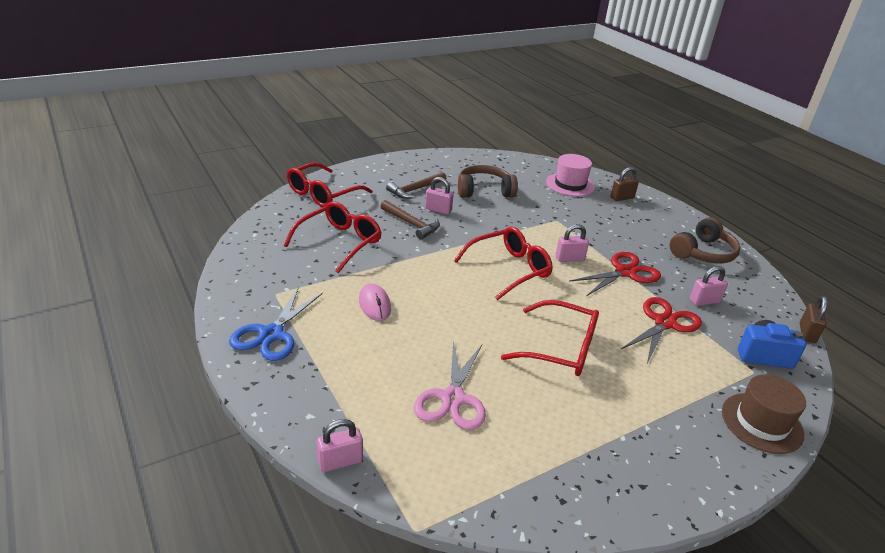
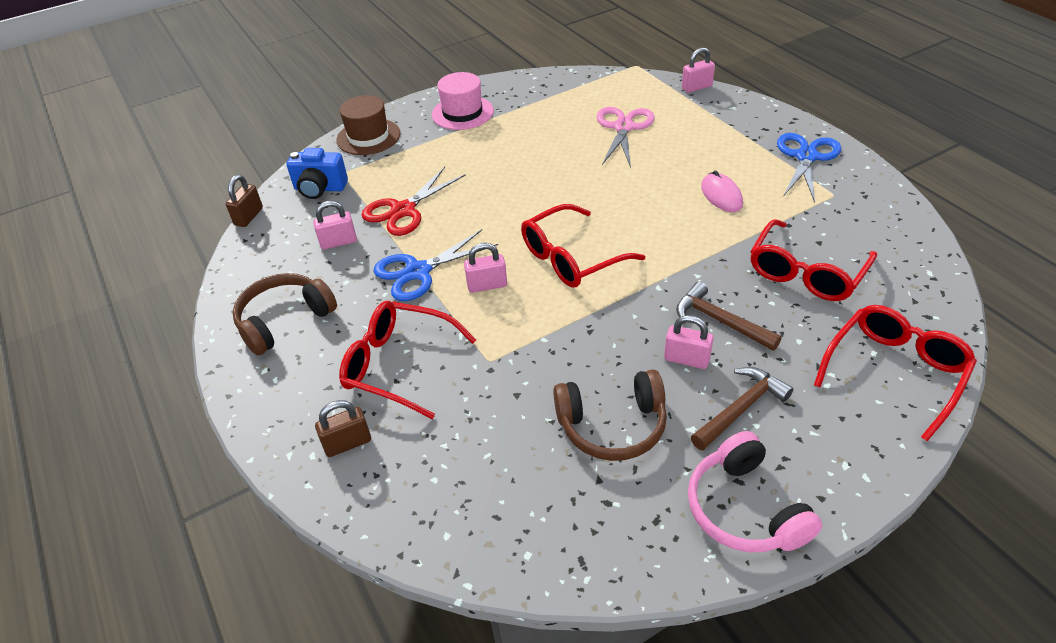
camera: 175 degrees left, 10 degrees up
red glasses [501,300,599,376] -> red glasses moved to [339,301,476,419]
pink hat [546,154,595,197] -> pink hat moved to [432,72,494,130]
red scissors [569,252,661,296] -> blue scissors [374,229,498,301]
none -> pink headphones [688,431,822,552]

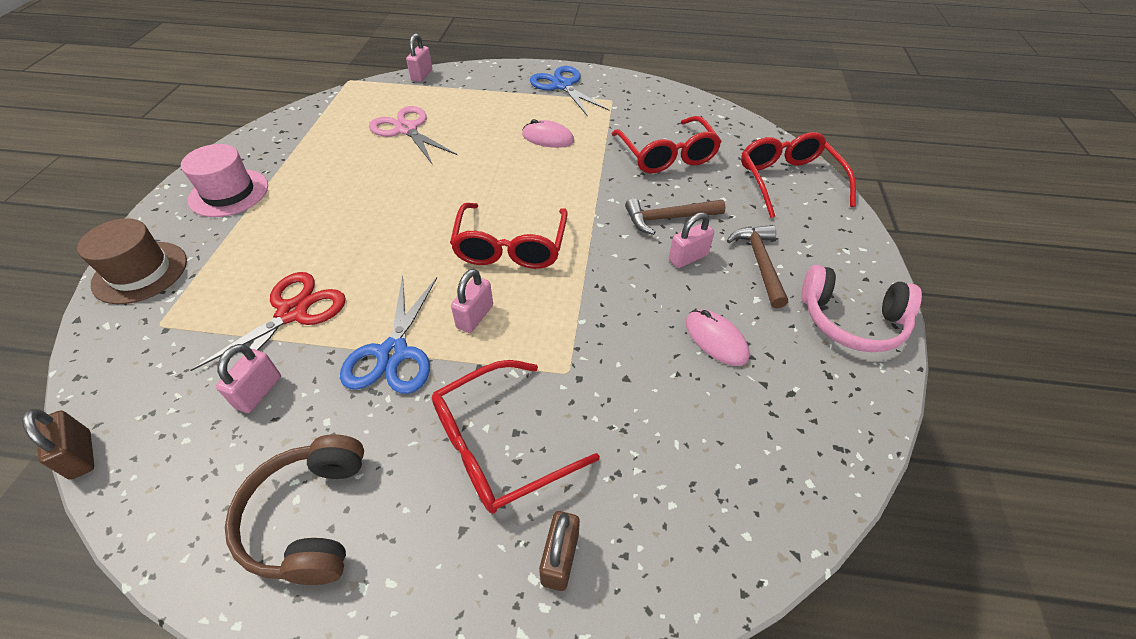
camera: 55 degrees left, 5 degrees up
blue camera [287,148,348,199] -> none
red scissors [361,167,466,236] -> red scissors turned 135 degrees counterclockwise [191,272,346,371]
brown headphones [553,370,667,461] -> pink mouse [686,310,750,366]

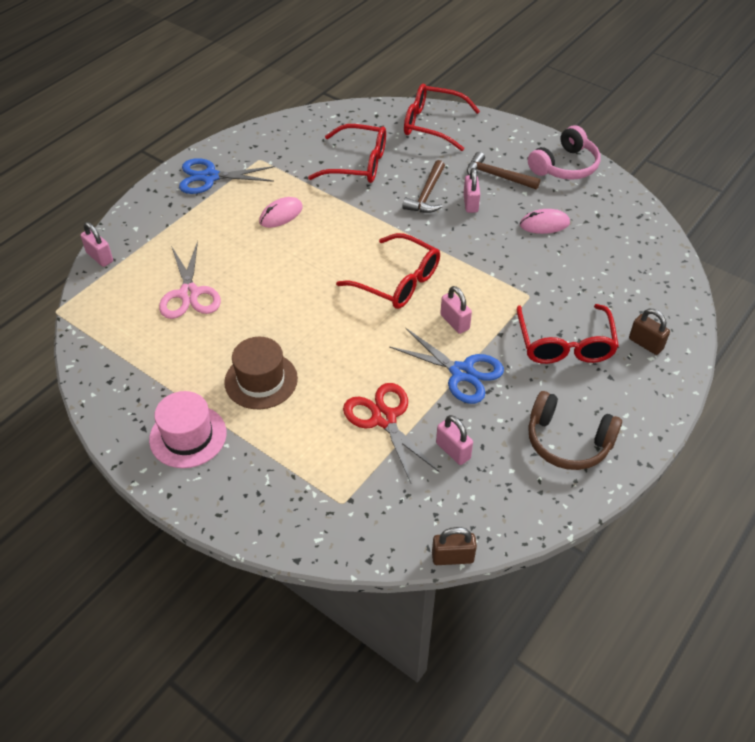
camera: 60 degrees left, 0 degrees up
brown hat [77,218,187,304] -> brown hat moved to [224,337,298,409]
pink scissors [369,106,457,164] -> pink scissors turned 90 degrees counterclockwise [159,241,221,319]

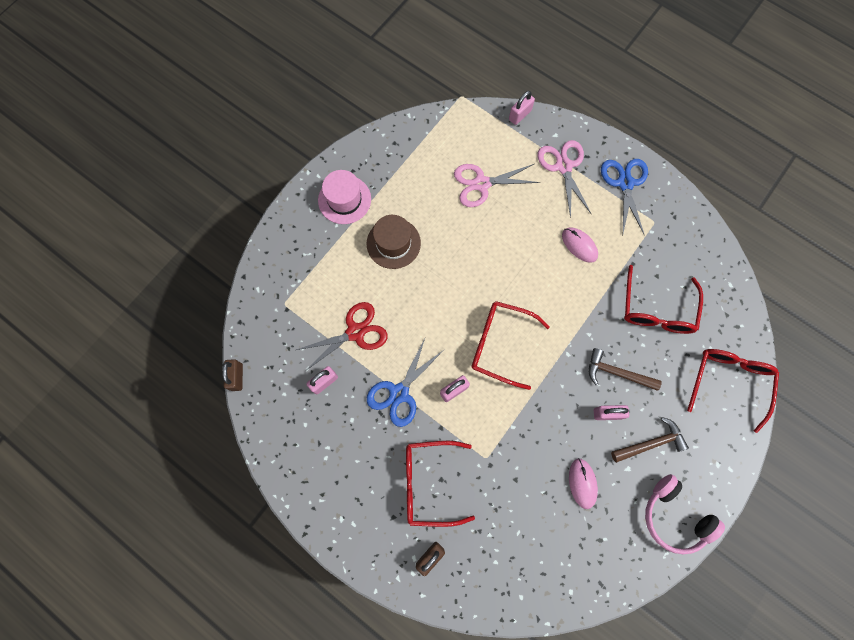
camera: 90 degrees right, 25 degrees up
red glasses [336,233,440,309] -> red glasses turned 75 degrees clockwise [471,301,550,390]
brown hammer [467,152,540,190] -> brown hammer turned 45 degrees clockwise [611,417,689,463]
brown headphones [528,391,622,470] -> none
none -> pink scissors [538,140,592,219]

